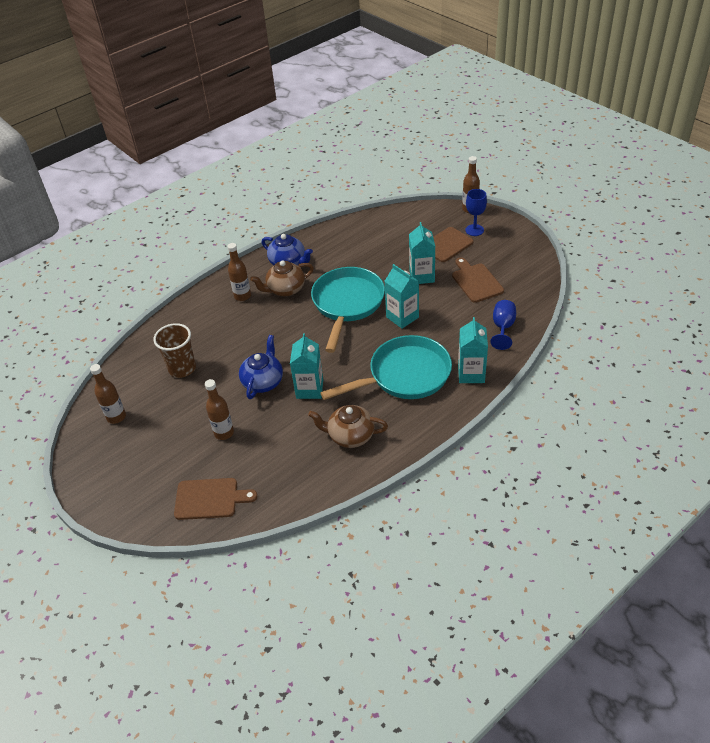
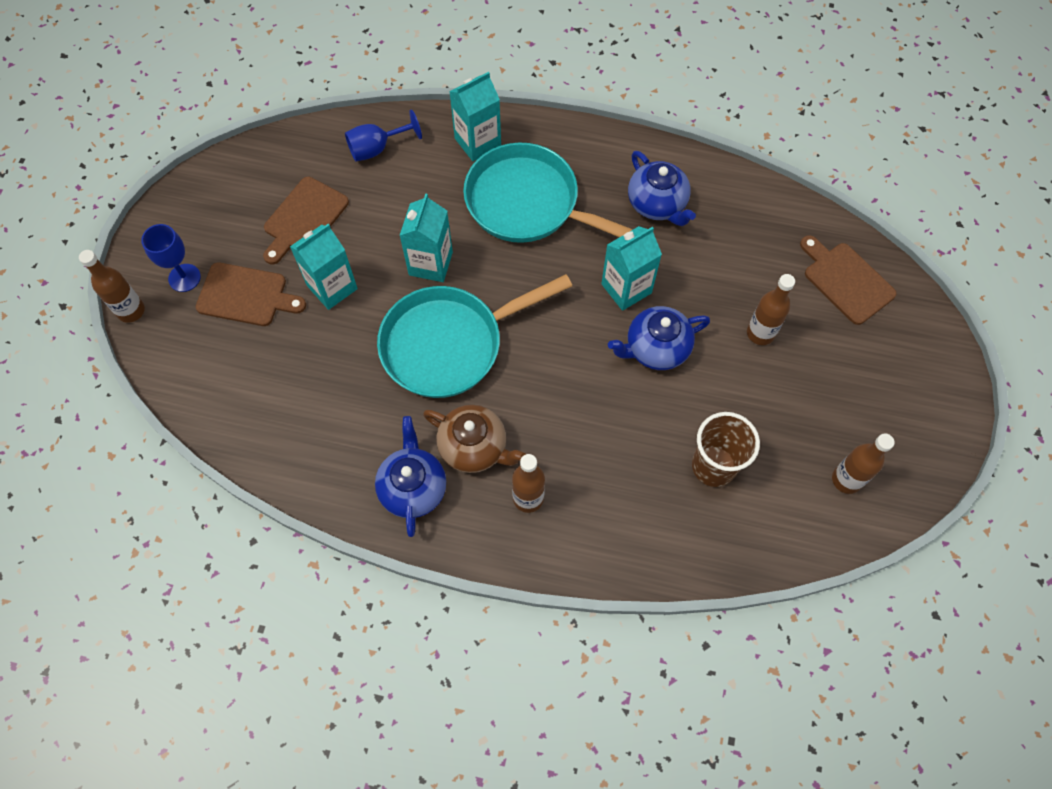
camera: 130 degrees left, 20 degrees up
brown teapot [308,405,388,448] -> blue teapot [628,151,696,226]

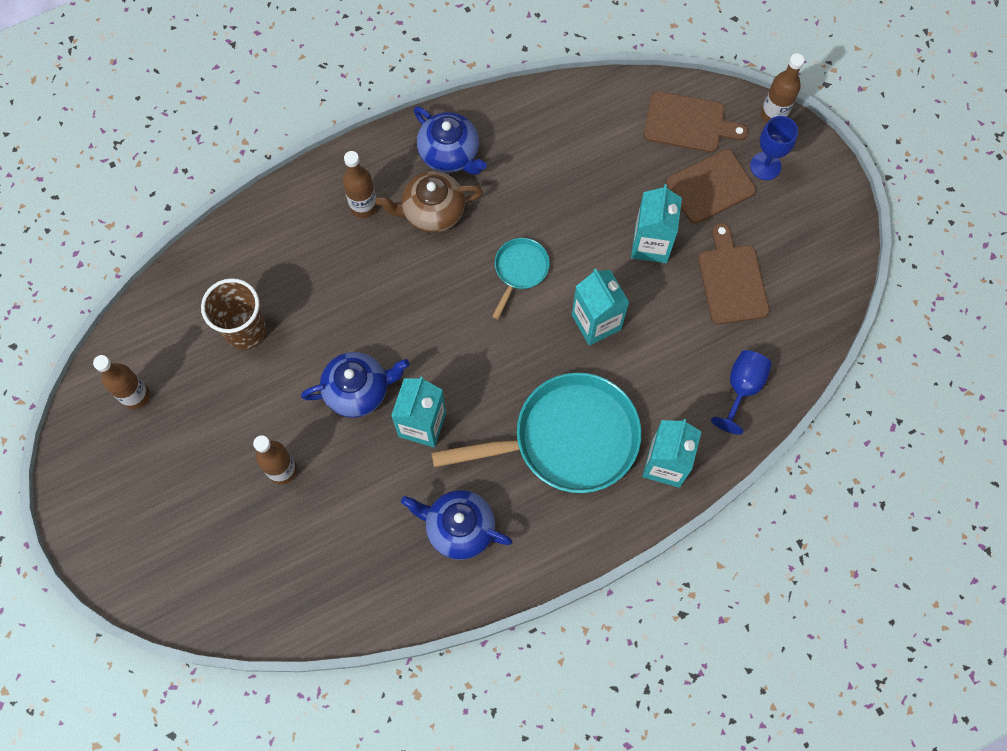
camera: 140 degrees right, 5 degrees up
turquoise pan [377,274,572,398] -> turquoise pan [492,238,550,319], size x0.47
blue teapot [608,306,710,370] -> blue teapot turned 45 degrees clockwise [301,352,409,418]
brown cutting board [800,235,897,325] -> brown cutting board moved to [644,91,748,153]

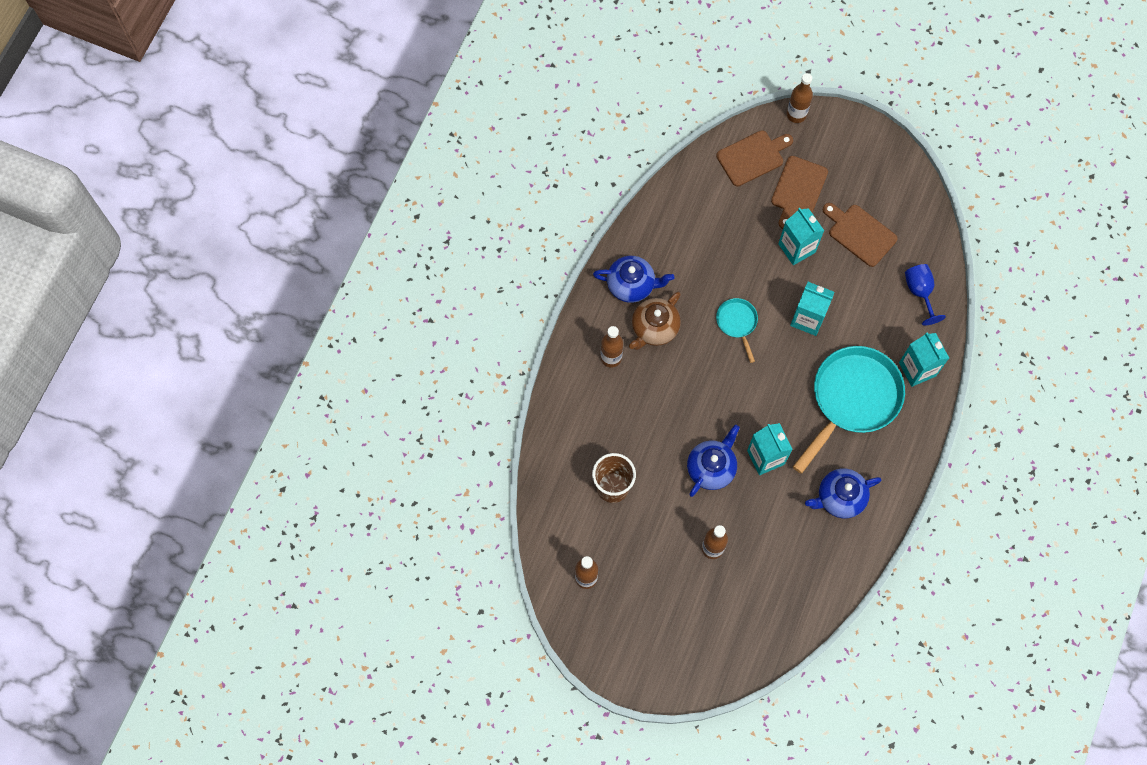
camera: 40 degrees left, 0 degrees up
blue goblet [750,116,798,180] -> none

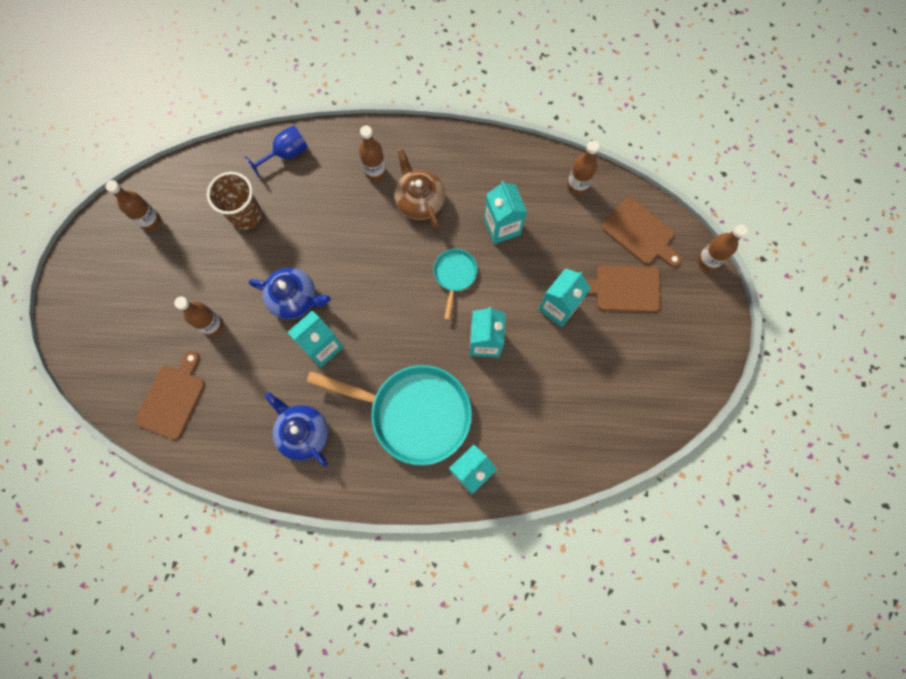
camera: 70 degrees right, 5 degrees up
blue teapot [593,256,674,303] -> none
brown teapot [629,292,681,350] -> brown teapot turned 45 degrees clockwise [395,149,445,229]
turquoise pan [716,298,758,363] -> turquoise pan turned 45 degrees counterclockwise [433,249,478,320]
brown cutting board [823,203,898,267] -> brown cutting board moved to [135,351,205,440]
blue goblet [905,264,946,326] -> blue goblet moved to [244,126,308,178]
none -> turquoise carton [484,181,527,244]
none -> brown bottle [567,141,600,195]

